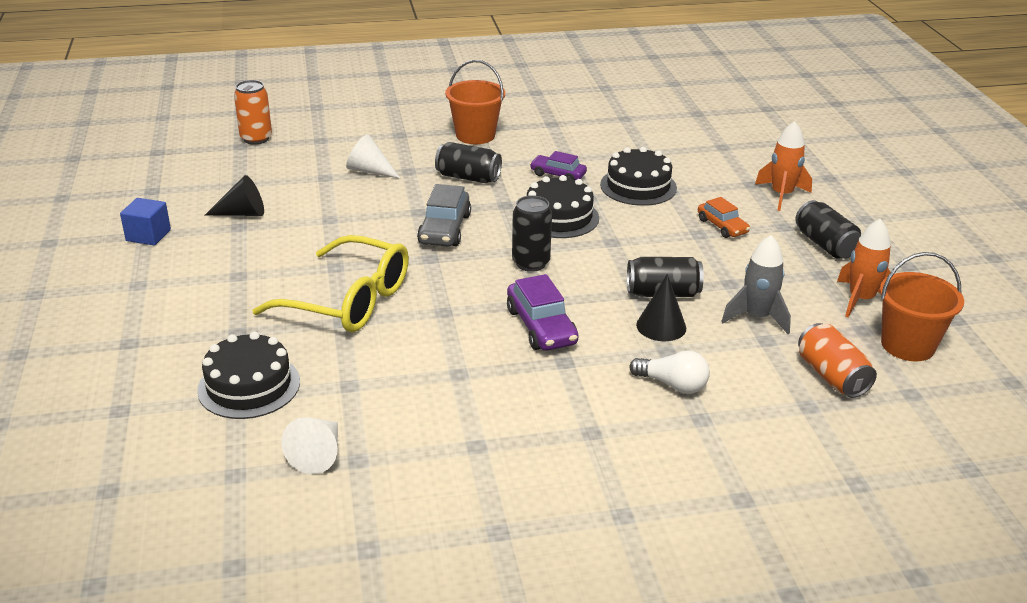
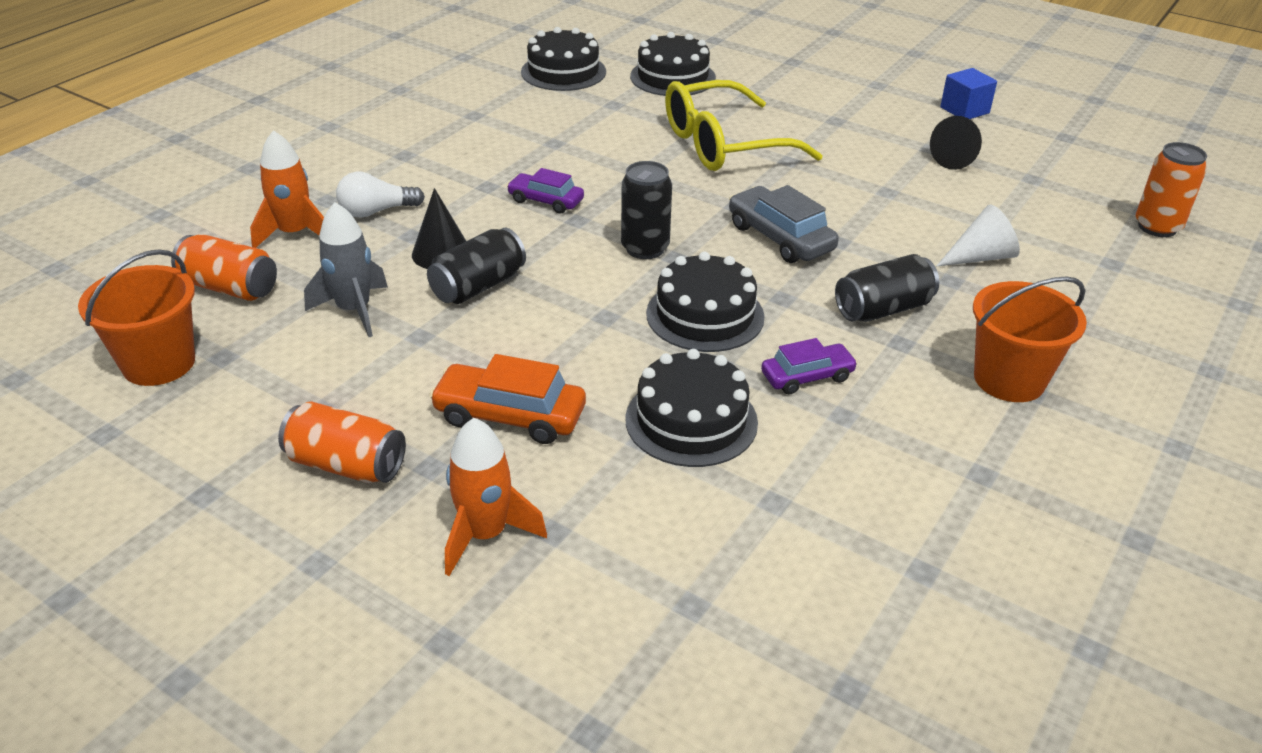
camera: 135 degrees right, 5 degrees up
white cone [281,417,338,474] -> black cake [521,27,606,91]
purple car [507,274,579,351] -> purple car [507,168,584,213], size x0.65
orange car [698,197,750,238] -> orange car [429,354,586,444], size x1.53
black can [795,200,861,259] -> orange can [278,402,406,483]
orange rocket [837,219,891,317] -> orange rocket moved to [250,130,324,248]

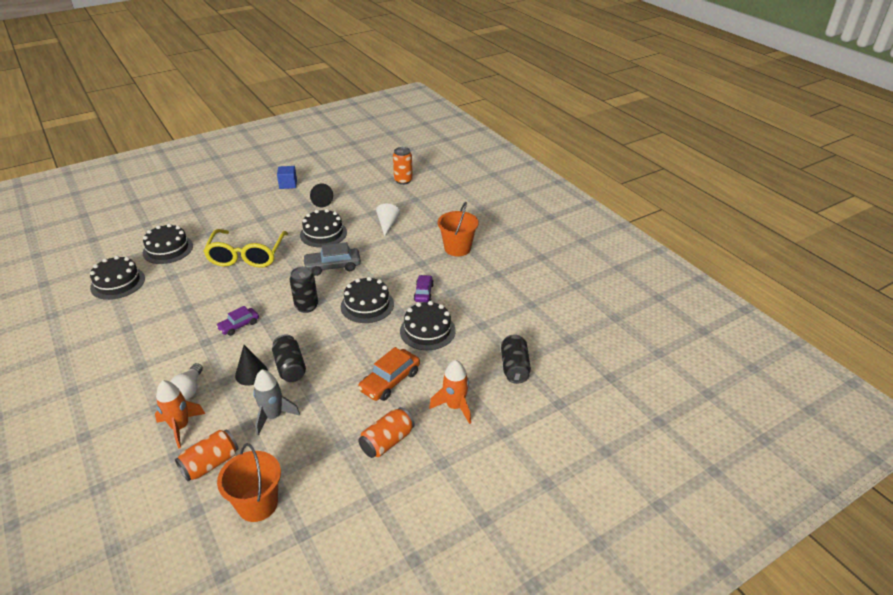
camera: 65 degrees left, 0 degrees up
black can [835,254,939,322] -> black can moved to [501,334,531,384]
none -> black cake [300,209,347,247]

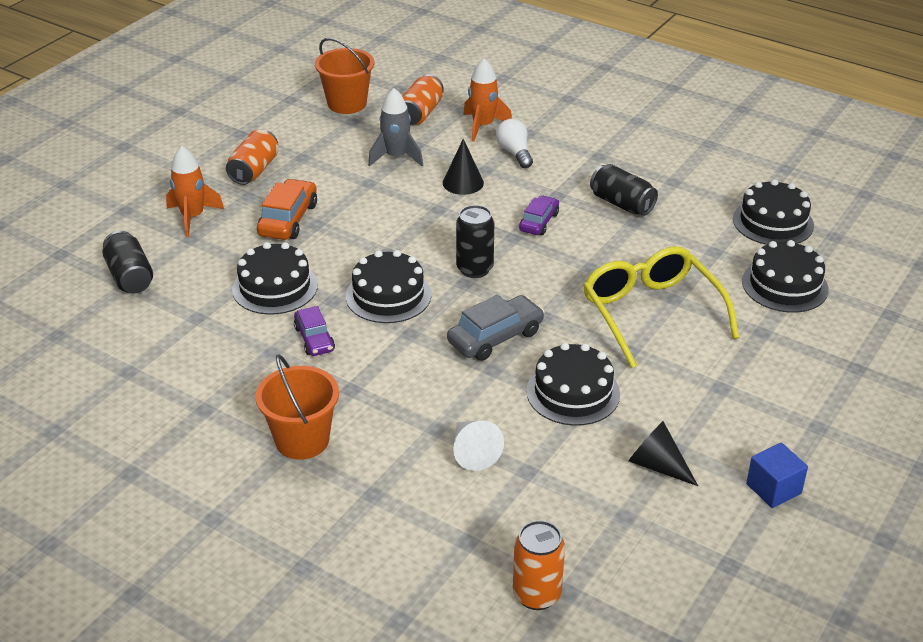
camera: 155 degrees right, 0 degrees up
black can [272,334,306,382] -> black can moved to [590,164,658,216]

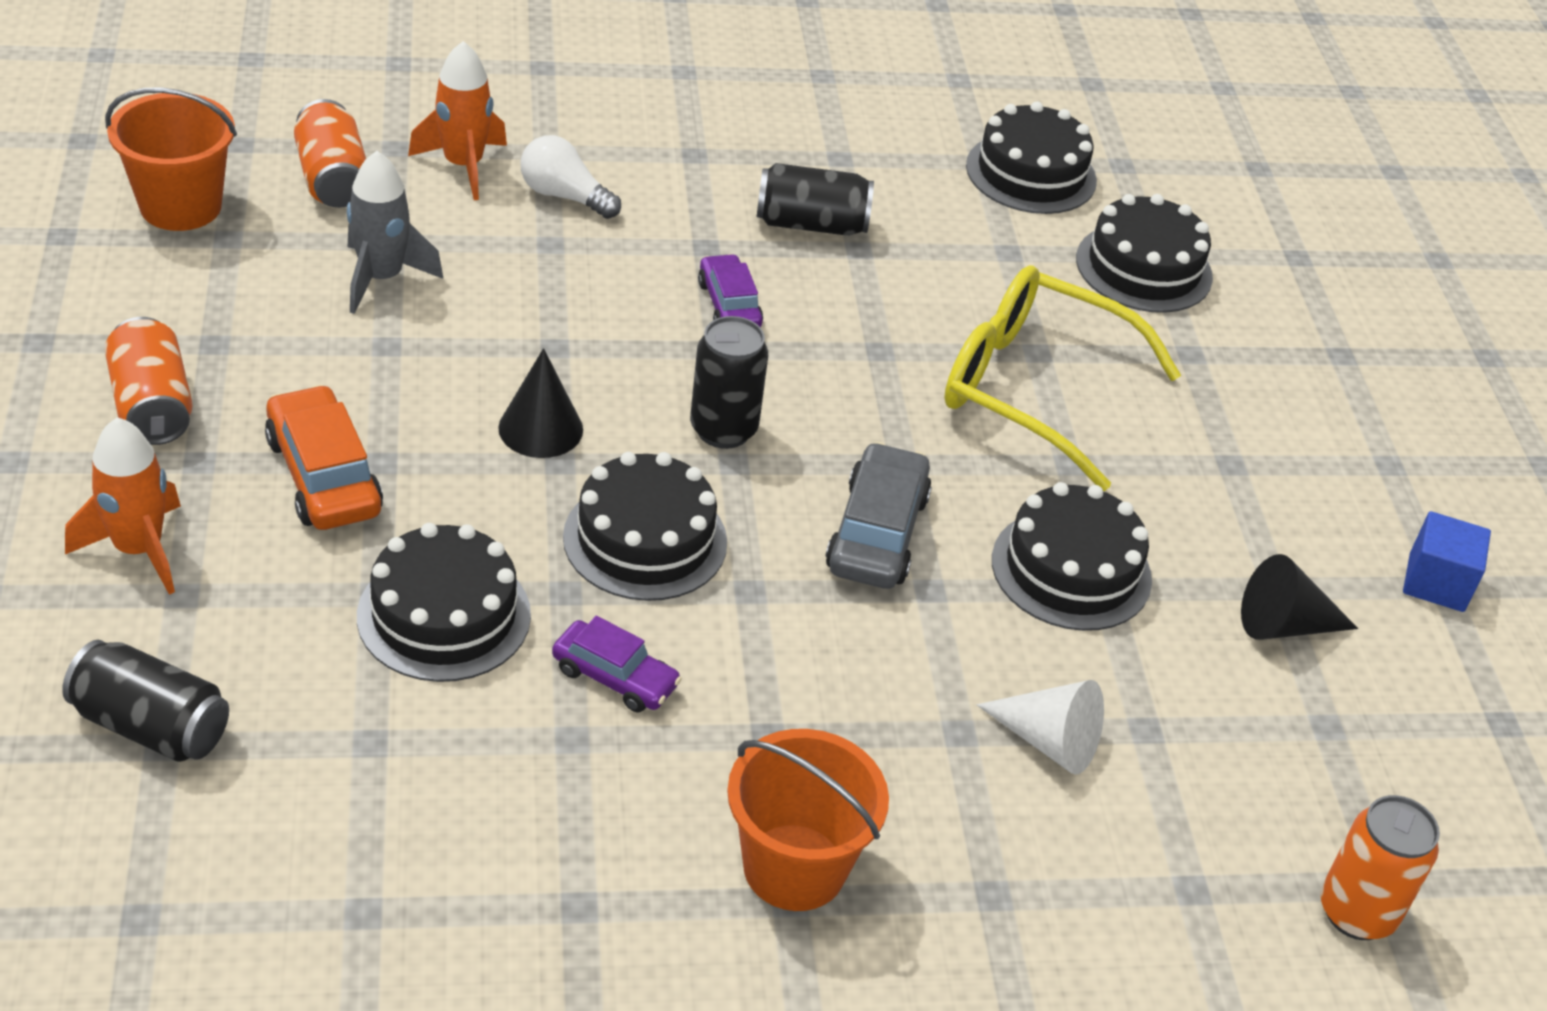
camera: 45 degrees left, 5 degrees up
black cone [443,139,484,195] -> black cone moved to [498,348,583,458]

